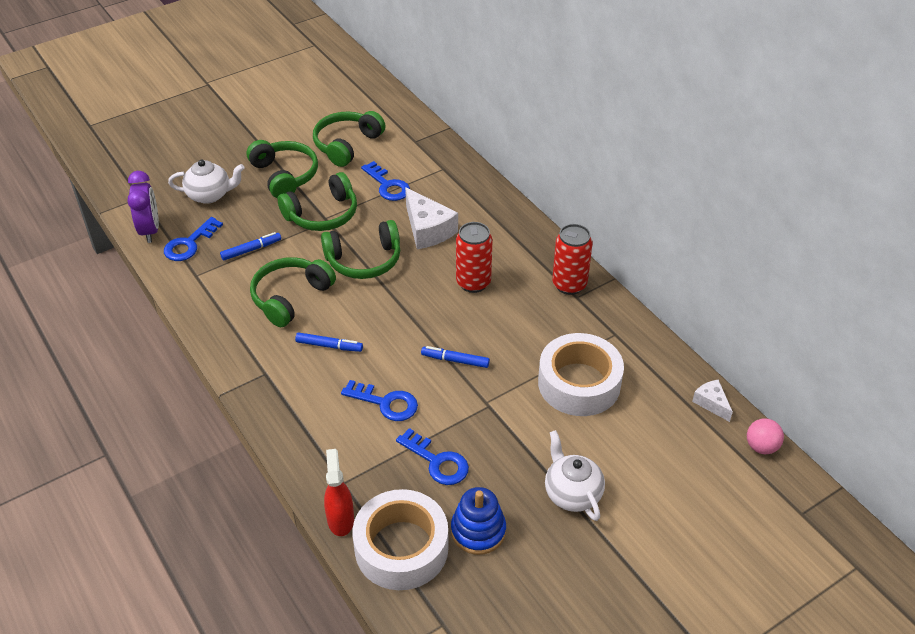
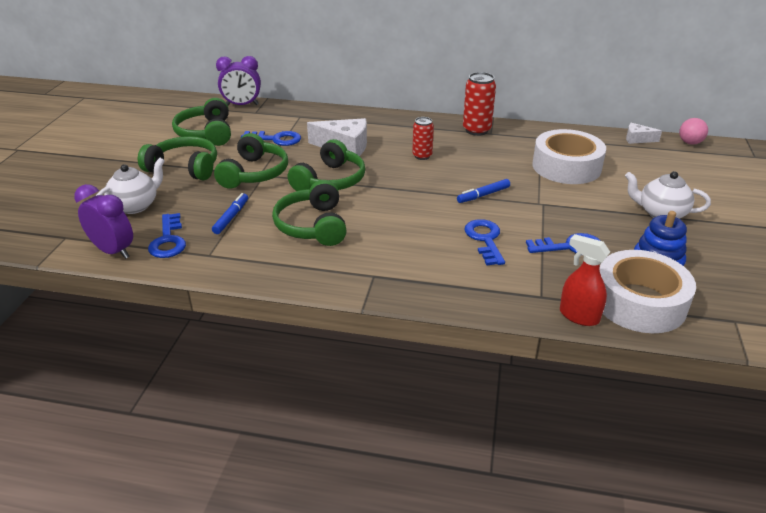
camera: 45 degrees left, 10 degrees down
blue marker [295,332,363,352] -> none
blue key [341,380,418,421] -> blue key turned 75 degrees counterclockwise [465,219,505,265]
red can [456,222,492,293] -> red can [412,117,434,160], size x0.65
none -> purple clock [216,56,261,106]

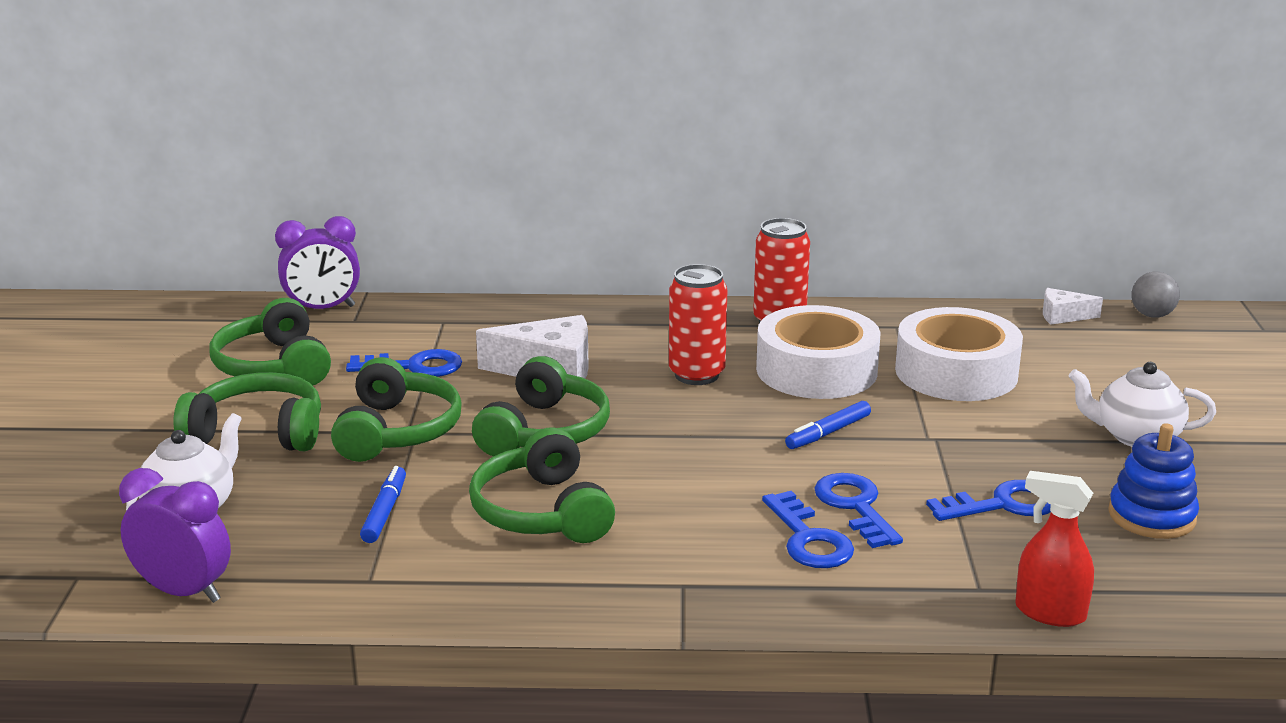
camera: 10 degrees left, 10 degrees down
blue key [148,213,186,258] -> blue key moved to [762,491,854,568]
red can [412,117,434,160] -> red can [669,264,727,385], size x1.54
white tape [599,250,696,333] -> white tape moved to [756,305,880,399]
pink ball [679,118,708,145] -> grey ball [1131,272,1180,318]

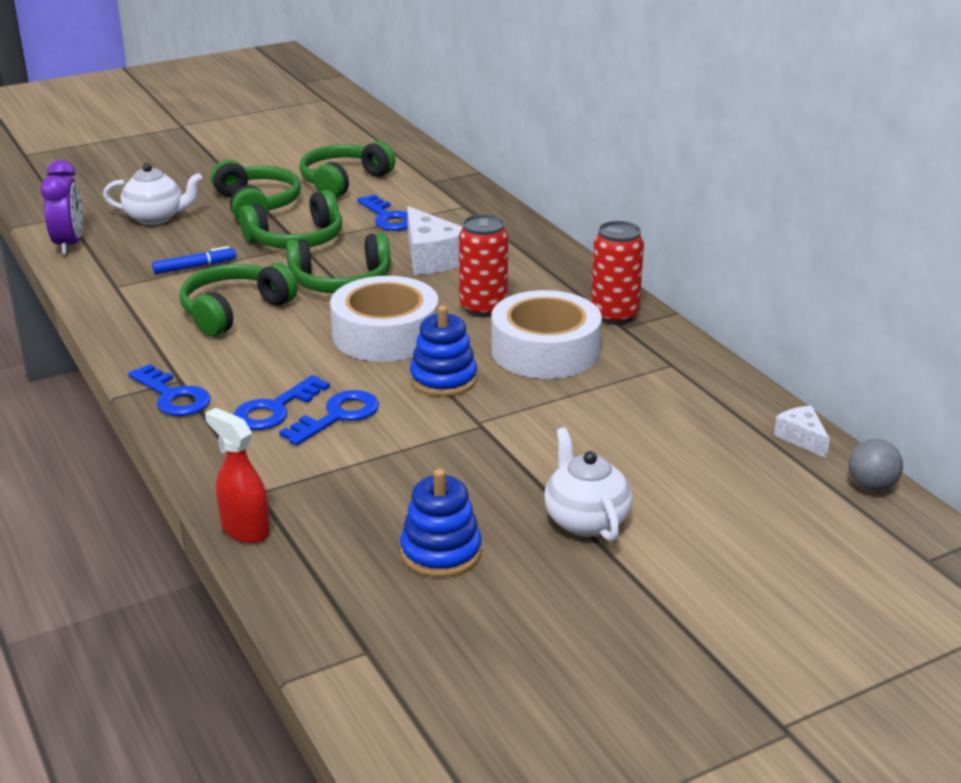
camera: 60 degrees right, 5 degrees up
purple clock [275,216,360,309] -> none
blue marker [785,401,871,449] -> blue stacking toy [410,306,477,397]
white tape [895,307,1023,401] -> white tape moved to [330,276,439,362]
blue key [926,480,1051,521] -> blue key moved to [128,364,210,416]
red spray bottle [1015,471,1094,627] -> red spray bottle turned 45 degrees counterclockwise [205,408,270,543]

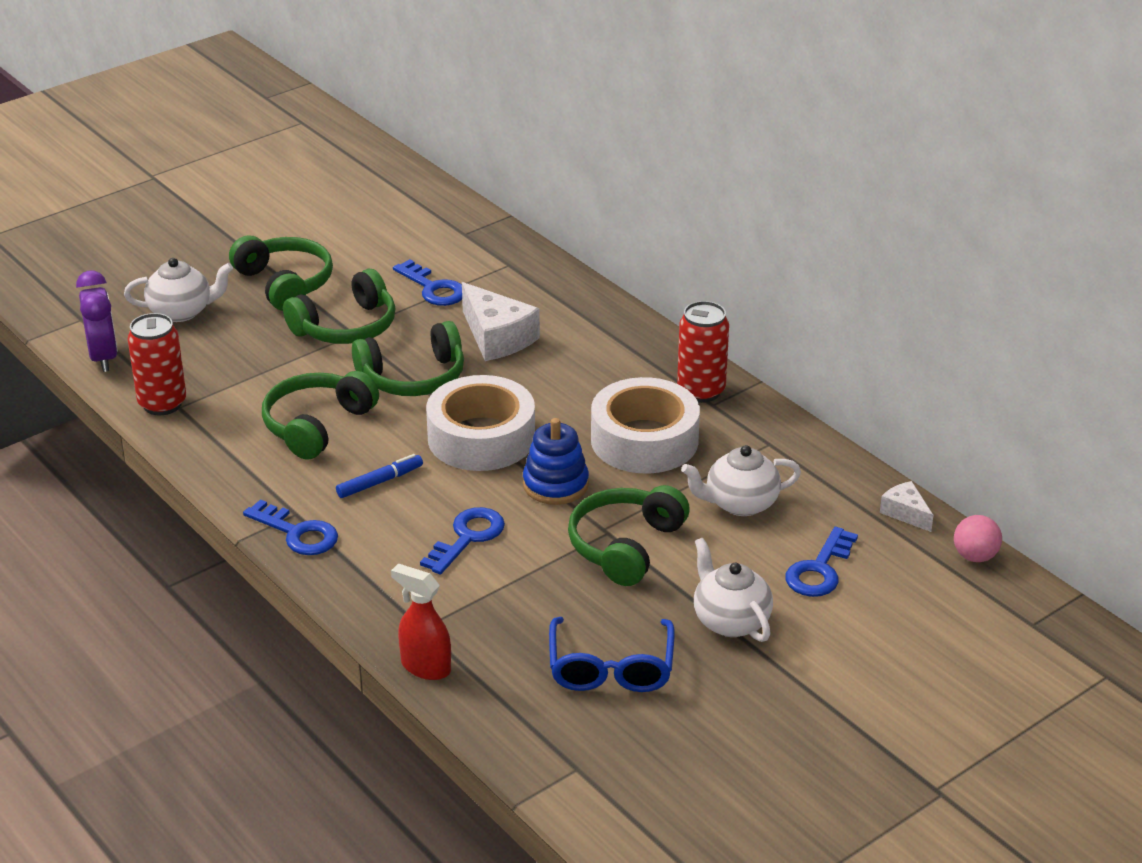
camera: 10 degrees left, 5 degrees up
blue marker [152,246,236,274] -> blue marker moved to [336,454,423,498]
blue key [234,375,330,430] -> blue key moved to [785,527,858,597]
green headphones [299,141,395,198] -> green headphones moved to [568,485,690,586]
blue stacking toy [400,469,482,578] -> blue glasses [549,617,675,692]
red can [459,214,508,317] -> red can moved to [128,313,186,415]
grey ball [848,439,903,491] -> pink ball [954,515,1002,562]
none -> white teapot [681,445,801,516]

